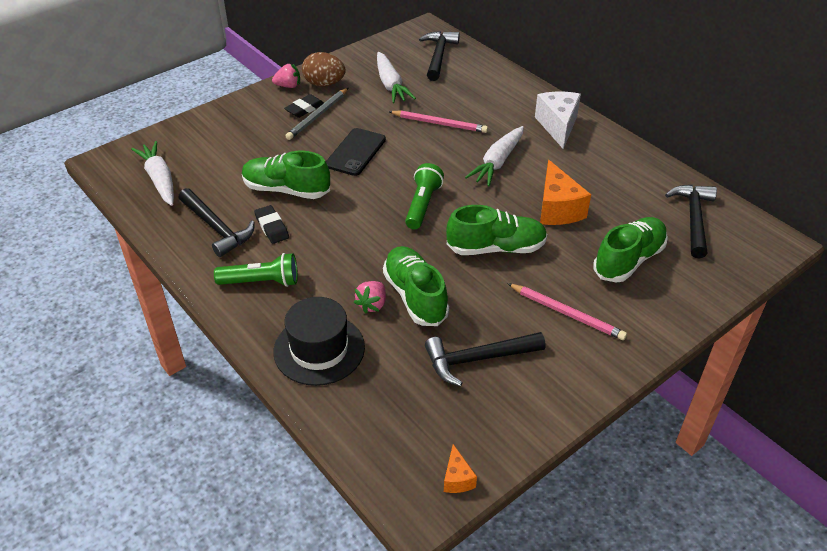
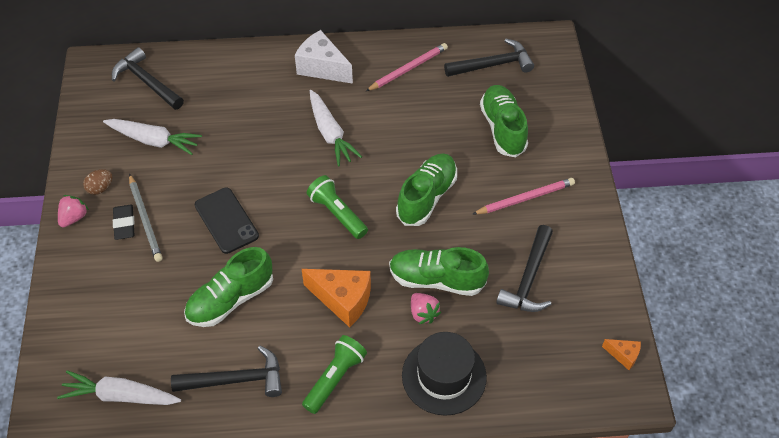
camera: 55 degrees left, 10 degrees up
black eraser [254,205,289,244] -> none
brown egg [302,52,346,87] -> brown egg [83,169,112,195], size x0.59
pink pencil [388,110,488,133] -> pink pencil moved to [366,43,448,91]
orange cheese [540,160,591,225] -> orange cheese moved to [302,269,371,327]
black hammer [665,185,717,258] -> black hammer turned 120 degrees clockwise [444,39,534,77]

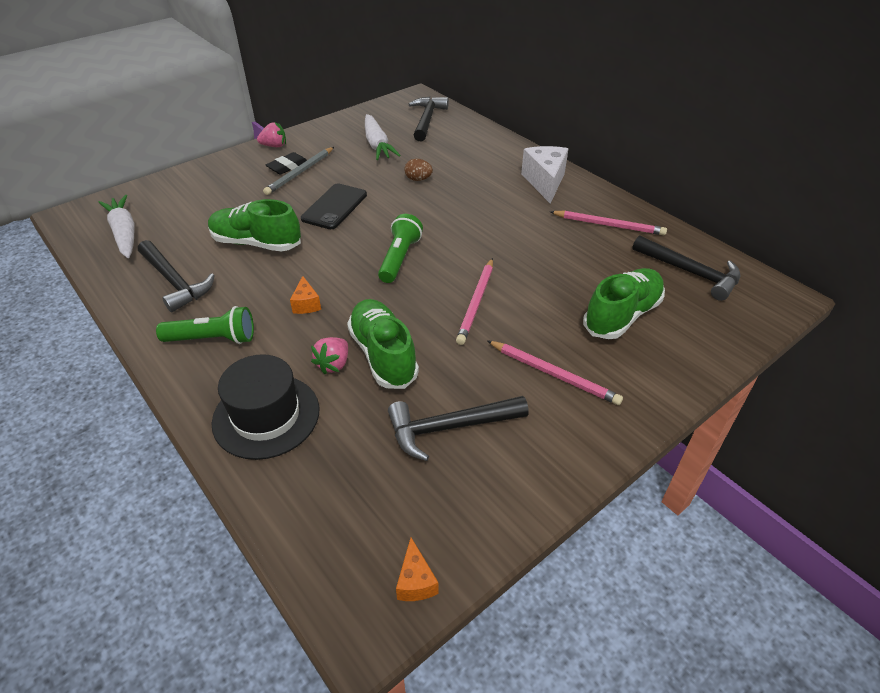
camera: 55 degrees right, 10 degrees down
brown egg [83,169,112,195] -> brown egg moved to [404,159,433,181]
orange cheese [302,269,371,327] -> orange cheese [290,276,321,314], size x0.50
white carrot [310,90,362,166] -> none
green shoe [396,153,457,226] -> pink pencil [456,258,493,345]

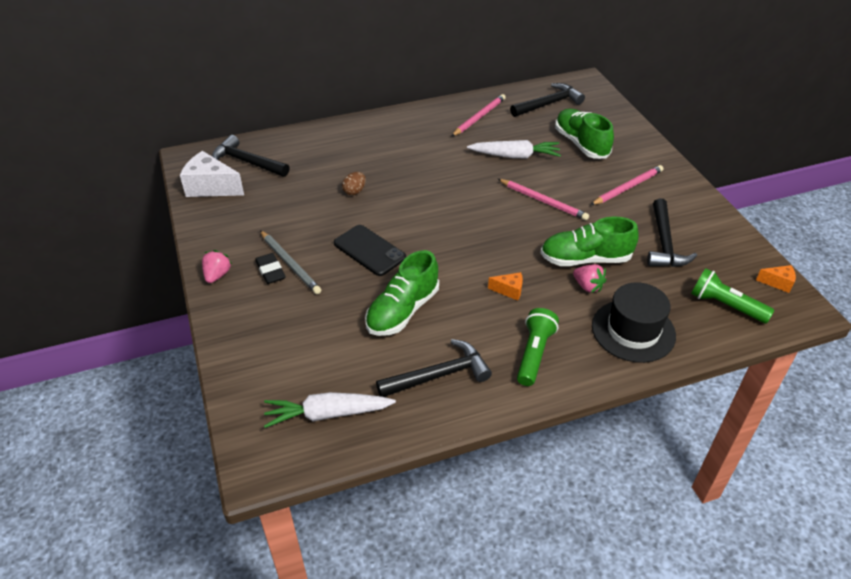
camera: 70 degrees left, 0 degrees up
white carrot [365,114,401,160] -> white carrot moved to [467,140,561,158]
green flashlight [378,214,423,283] -> green flashlight moved to [691,268,774,323]
white cheese [521,146,568,204] -> white cheese moved to [180,151,244,197]

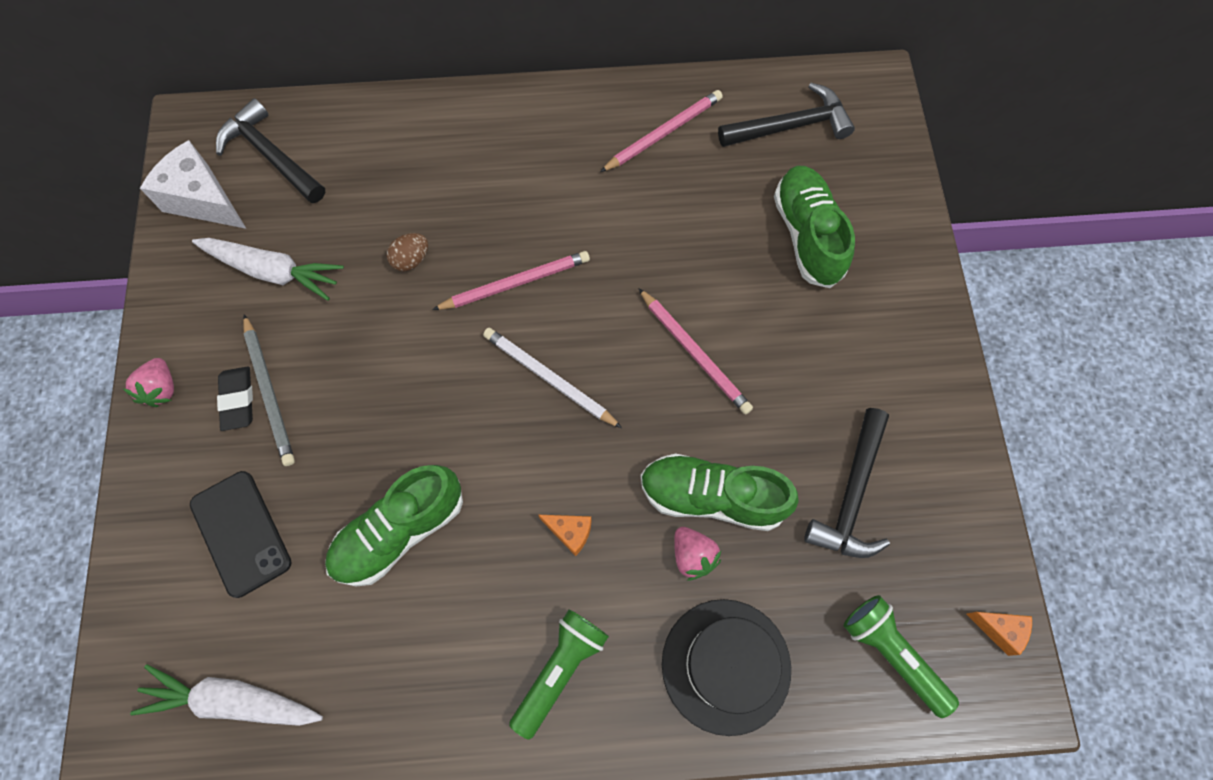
camera: 15 degrees right, 25 degrees up
pink strawberry [202,250,232,283] -> pink strawberry turned 150 degrees clockwise [123,358,174,407]
black phone [334,225,406,276] -> black phone moved to [190,471,292,598]
black hammer [376,339,492,397] -> none
white carrot [467,140,561,158] -> white carrot moved to [192,238,344,301]
pink pencil [591,165,664,205] -> pink pencil moved to [432,251,590,310]
none -> white pencil [483,328,622,428]

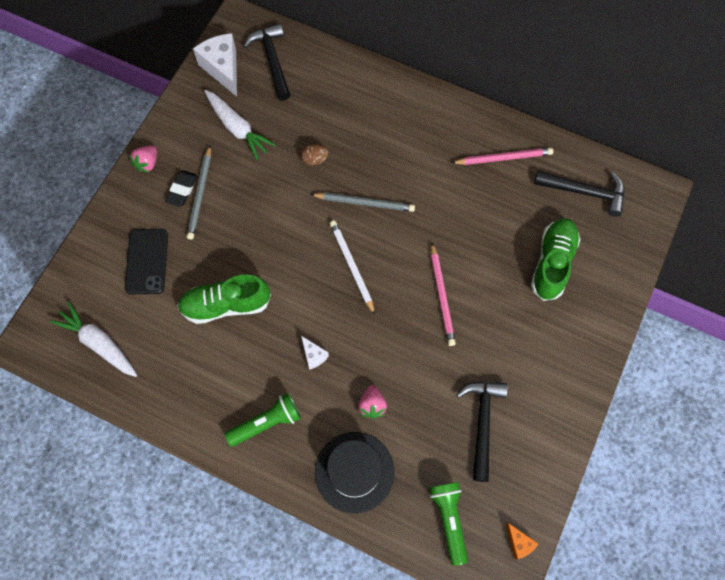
camera: 30 degrees right, 0 degrees up
pink pencil [432,251,590,310] -> grey pencil [310,192,415,212]
orange cheese [539,515,592,556] -> white cheese [301,336,329,370]
green shoe [641,453,799,531] -> none
black hammer [804,408,890,558] -> black hammer turned 135 degrees clockwise [456,381,508,482]

